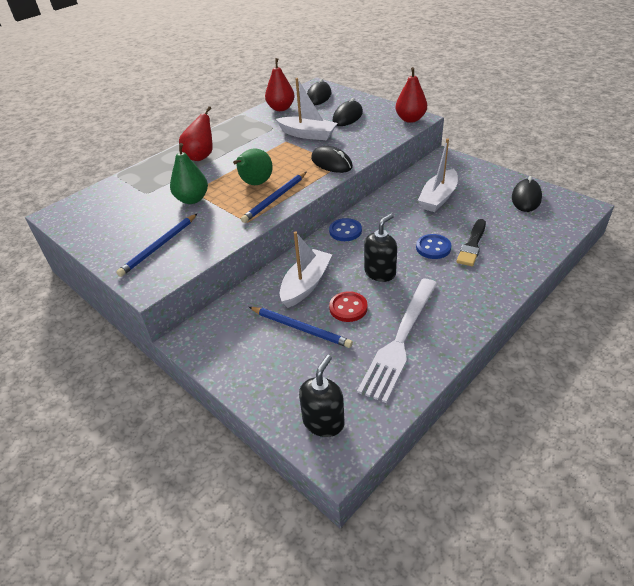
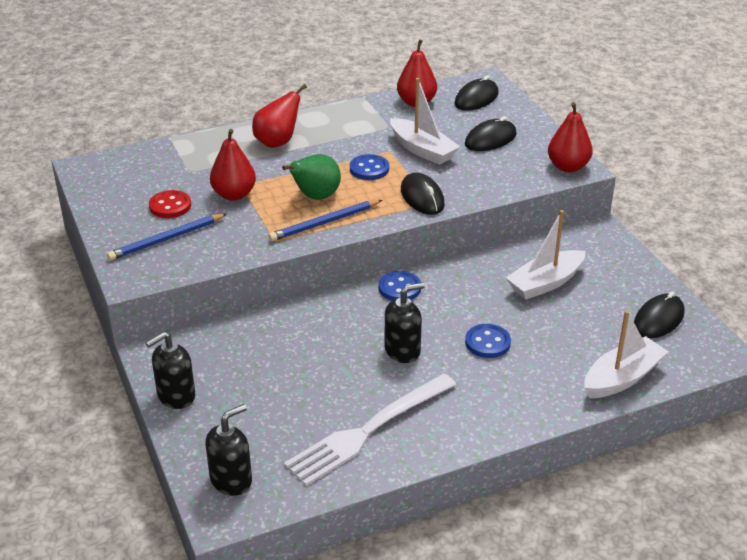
camera: 20 degrees right, 5 degrees down
green pear [170,143,208,204] -> red pear [210,129,256,201]
blue pencil [249,307,353,348] -> none
white boat [280,232,332,308] -> white boat moved to [584,310,668,398]
red button [329,291,368,322] -> red button moved to [149,190,191,218]
black brush [456,219,486,266] -> none
none -> black soap dispenser [145,332,196,409]
none -> blue button [350,154,389,180]

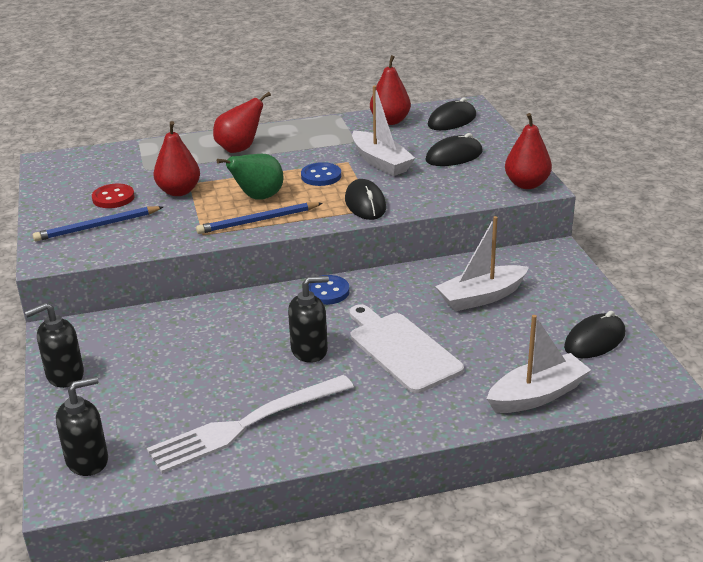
camera: 10 degrees right, 5 degrees down
blue button [465,324,511,358] -> white cutting board [349,304,464,393]

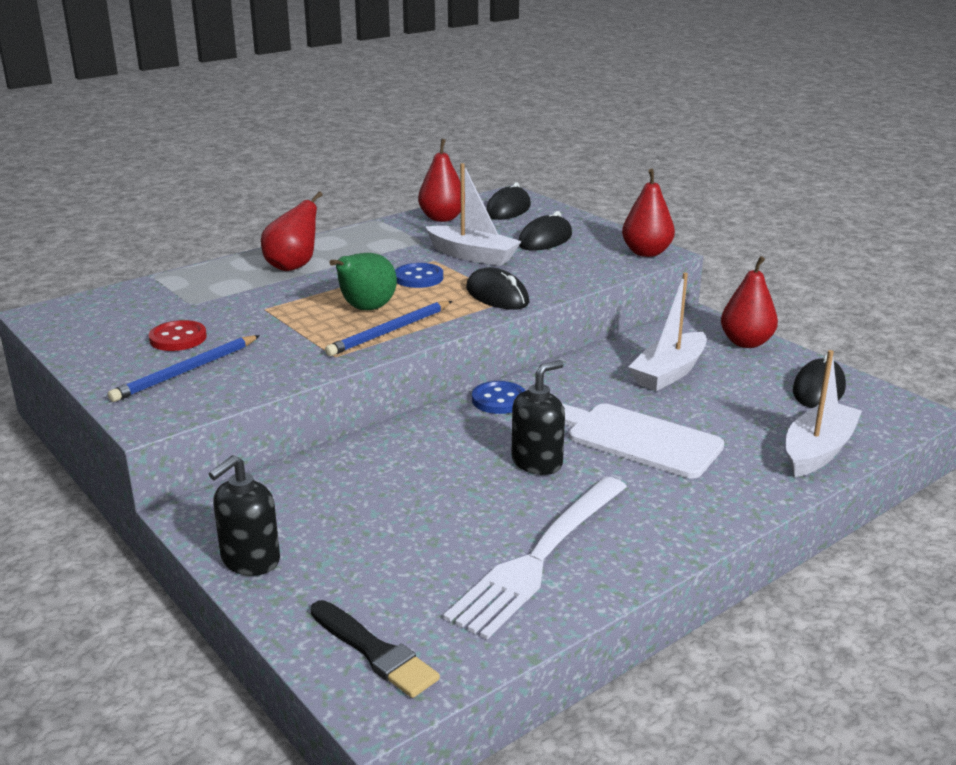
camera: 25 degrees left, 5 degrees down
black soap dispenser [56,376,108,476] -> black brush [310,600,440,698]
red pear [153,121,200,196] -> red pear moved to [721,256,778,348]

